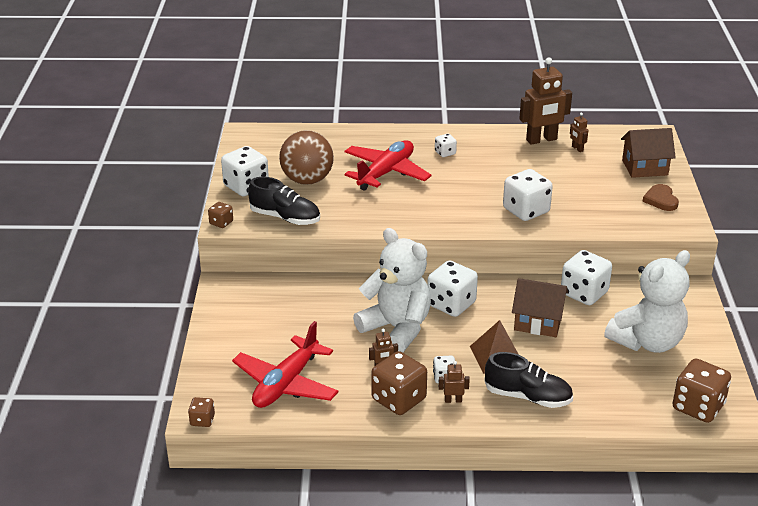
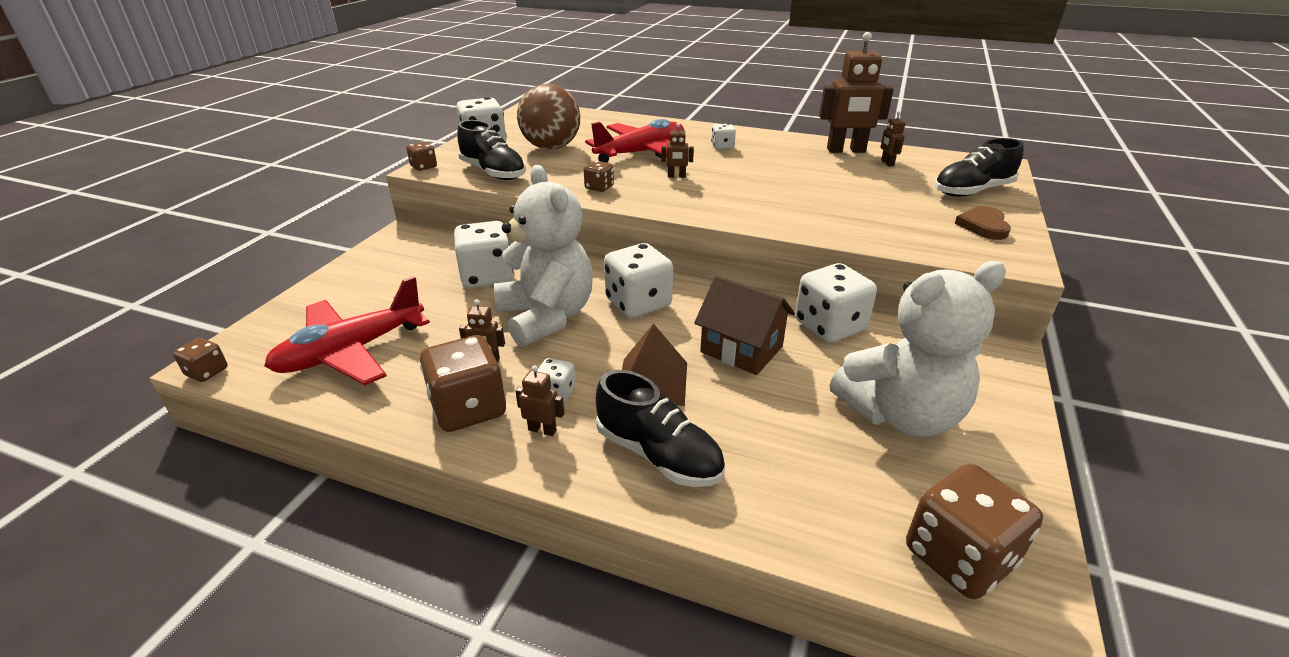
camera: 20 degrees right, 0 degrees up
white dice [503,169,553,221] -> white dice moved to [454,221,513,288]
brown house [621,128,676,178] -> black shoe [934,138,1024,197]
none -> brown dice [584,161,614,192]
none -> brown robot [661,123,694,178]

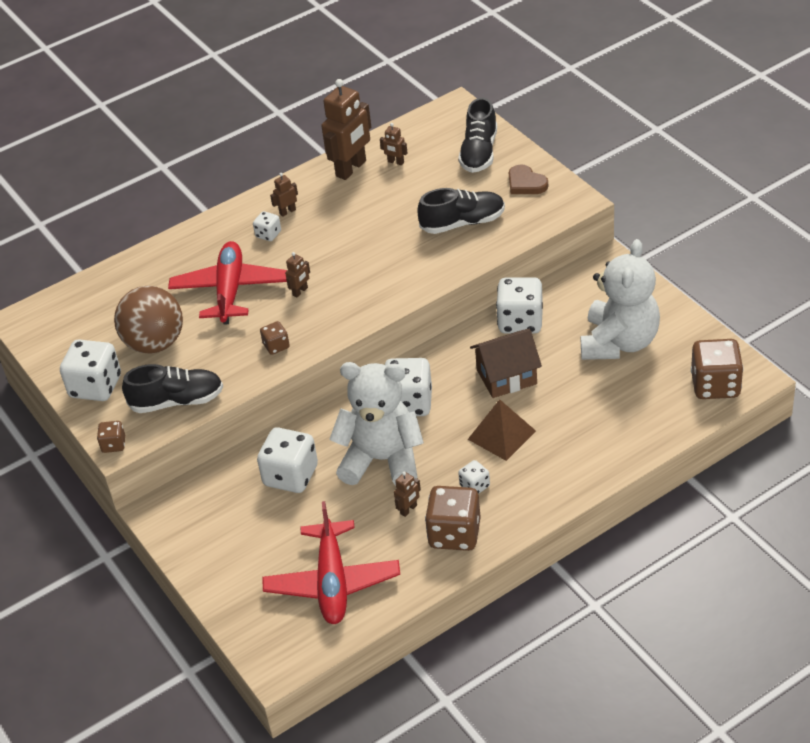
camera: 50 degrees left, 10 degrees up
brown dice [173,338,228,382] -> none
brown robot [515,365,564,436] -> brown robot moved to [270,173,298,217]
black shoe [596,370,725,487] -> black shoe moved to [417,188,505,234]

